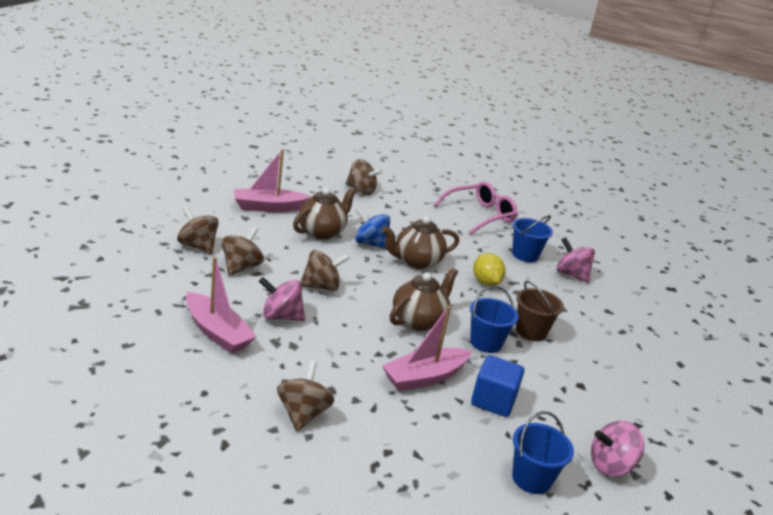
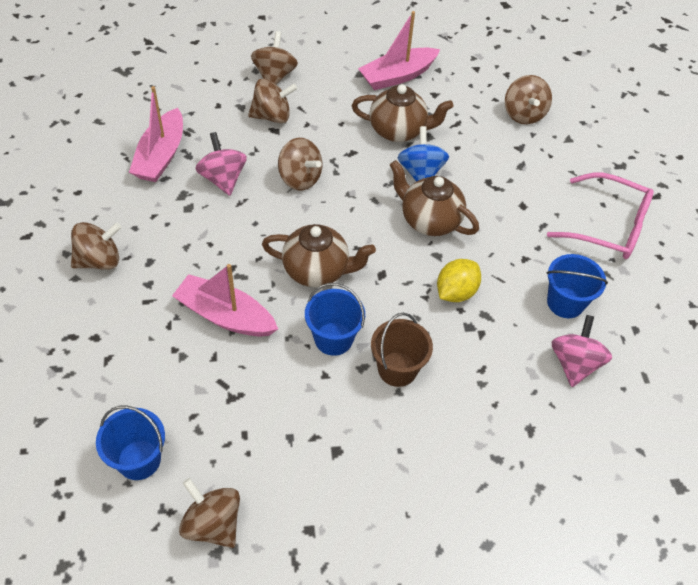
camera: 60 degrees right, 25 degrees up
pink boat [234,149,311,212] -> pink boat turned 75 degrees counterclockwise [358,11,440,90]
blue cube [471,355,524,417] -> none
pink spinning top [591,421,644,477] -> brown spinning top [179,478,240,548]

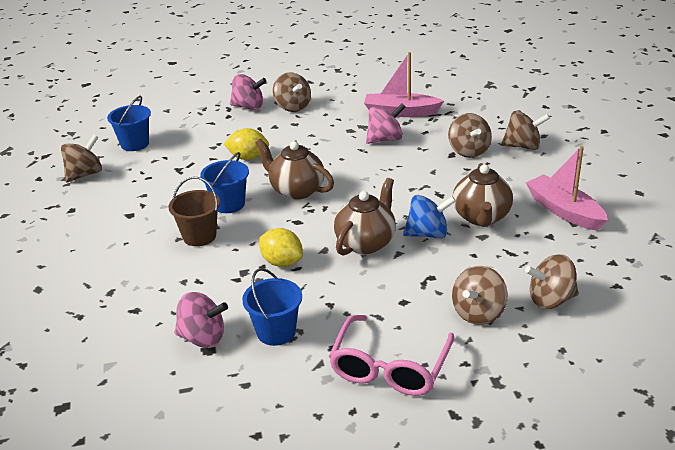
camera: 90 degrees right, 20 degrees down
pink boat [172,264,278,337] -> yellow lemon [224,128,269,160]
brown teapot [262,224,376,287] -> brown teapot turned 120 degrees clockwise [255,139,334,200]
brown spinning top [278,138,322,190] -> brown spinning top moved to [452,266,508,325]
none -> pink spinning top [230,74,267,110]

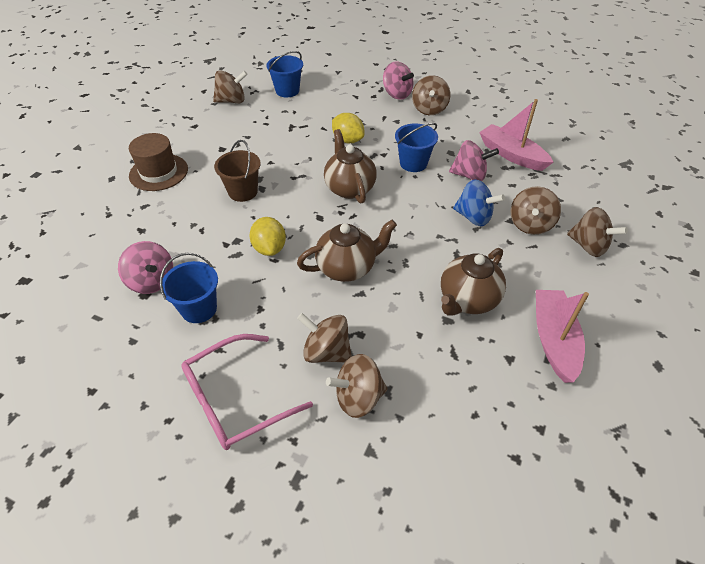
camera: 35 degrees right, 15 degrees up
blue bucket [200,152,249,213] -> blue bucket moved to [395,123,438,172]
blue spinning top [403,195,456,239] -> blue spinning top moved to [453,179,505,226]
brown spinning top [525,254,579,309] -> brown spinning top moved to [297,313,352,363]
none -> brown hat [129,133,188,191]

